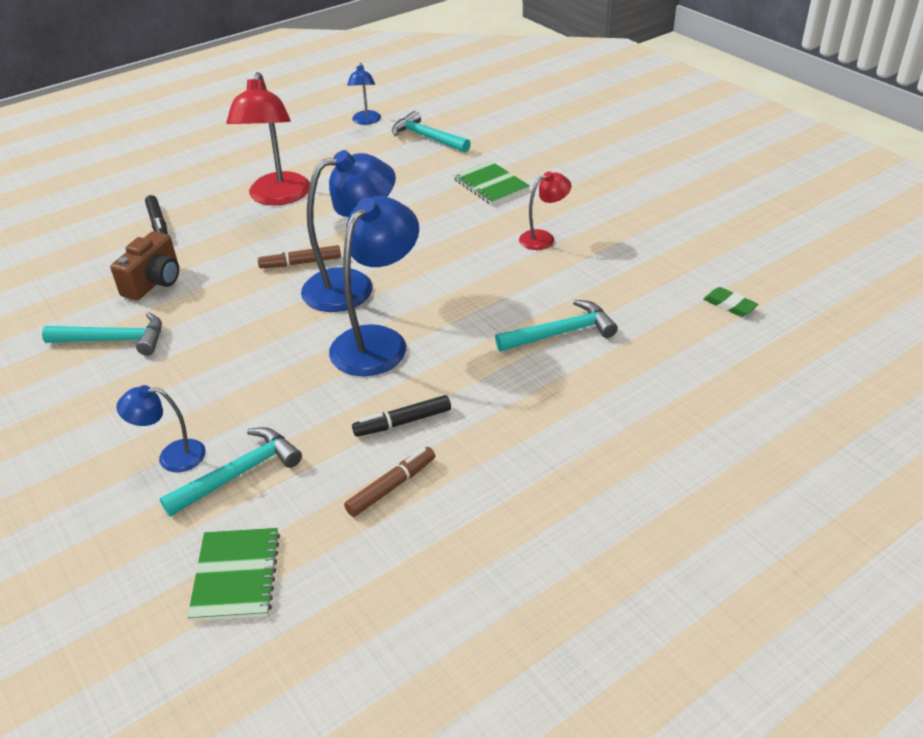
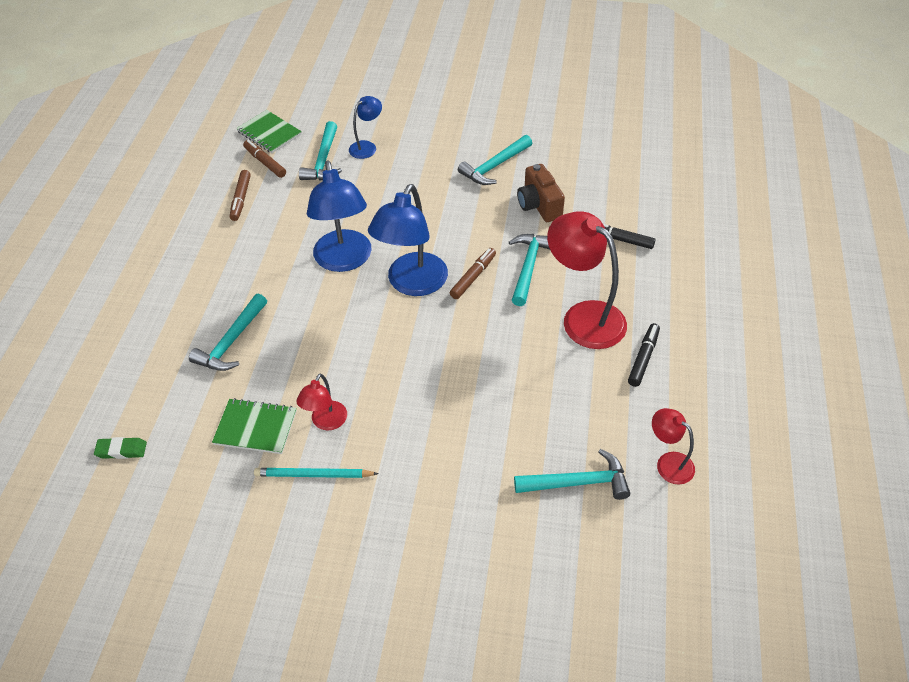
camera: 135 degrees right, 10 degrees up
blue lamp [347,63,381,125] -> red lamp [652,408,695,484]
black marker [352,395,451,437] -> black marker moved to [628,323,660,387]
green notebook [453,161,530,205] -> green notebook moved to [212,398,297,454]
none -> brown marker [243,140,286,178]
none -> turquoise pencil [254,468,379,478]
none -> turquoise hammer [509,234,550,306]

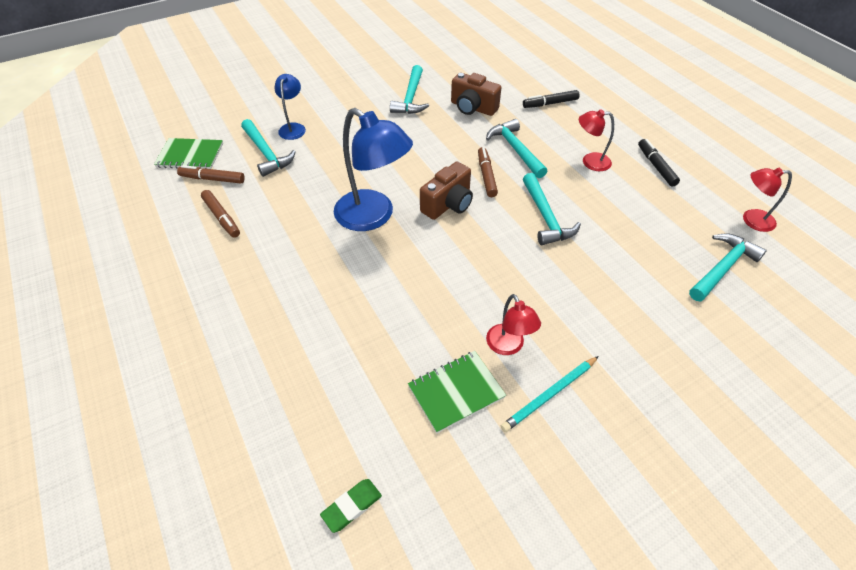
camera: 40 degrees left, 0 degrees up
turquoise hammer [189,294,267,371] -> turquoise hammer moved to [523,173,581,245]
blue lamp [368,184,448,296] -> brown camera [420,162,473,220]
red lamp [547,211,627,349] -> red lamp [579,109,614,171], size x0.53

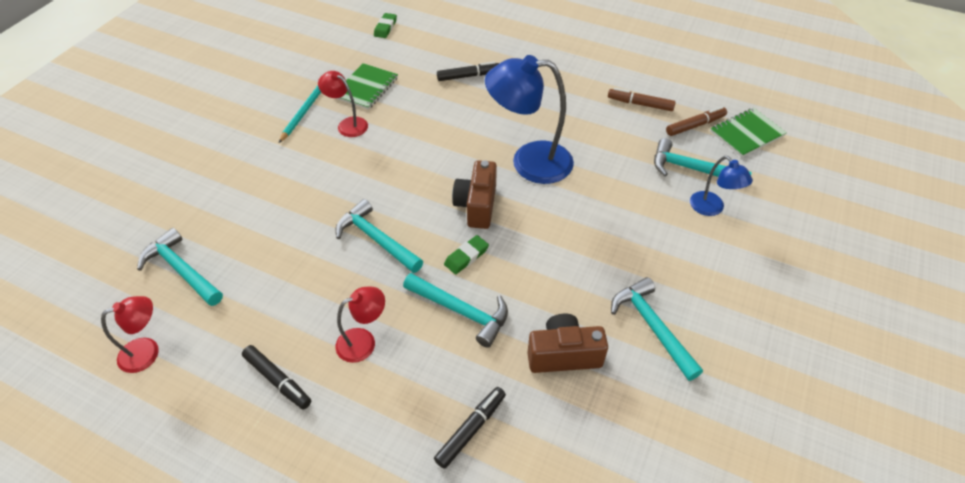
camera: 145 degrees right, 0 degrees up
brown marker [478,147,498,197] -> green eraser [444,235,489,274]
turquoise hammer [689,234,767,301] -> turquoise hammer turned 120 degrees clockwise [137,228,223,306]
none -> black marker [437,61,499,81]

